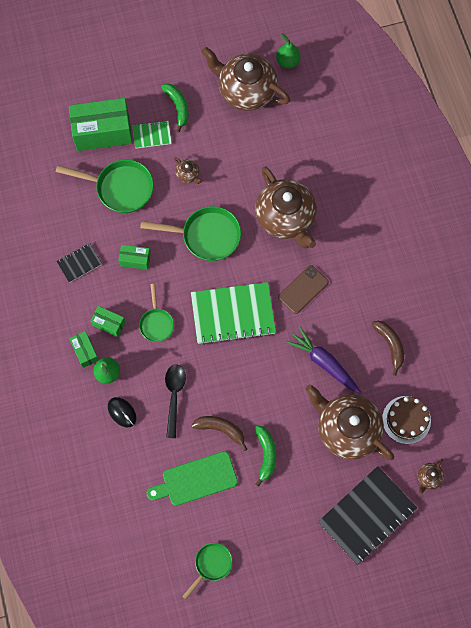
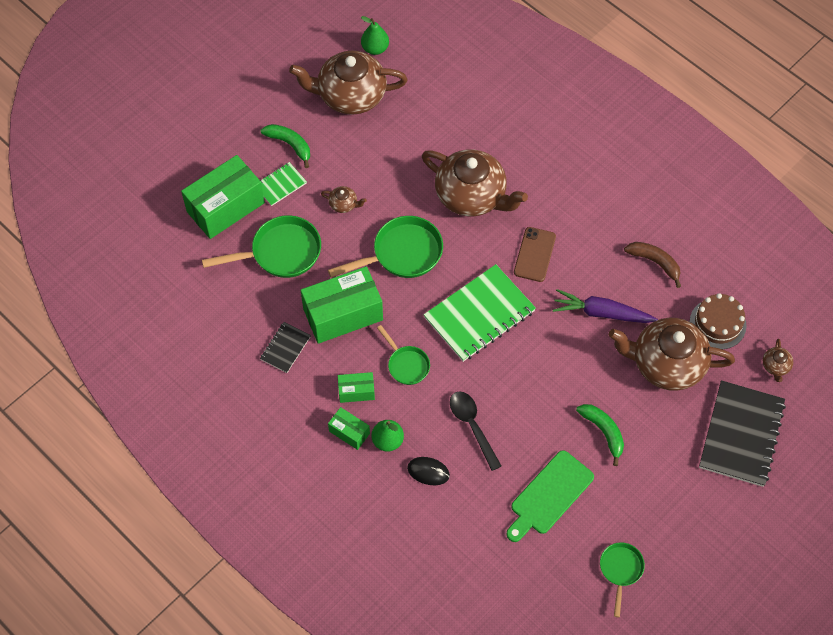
camera: 30 degrees left, 10 degrees down
green box [118,245,151,270] -> green box [301,266,383,344], size x2.05
brown banana [192,416,247,451] -> none

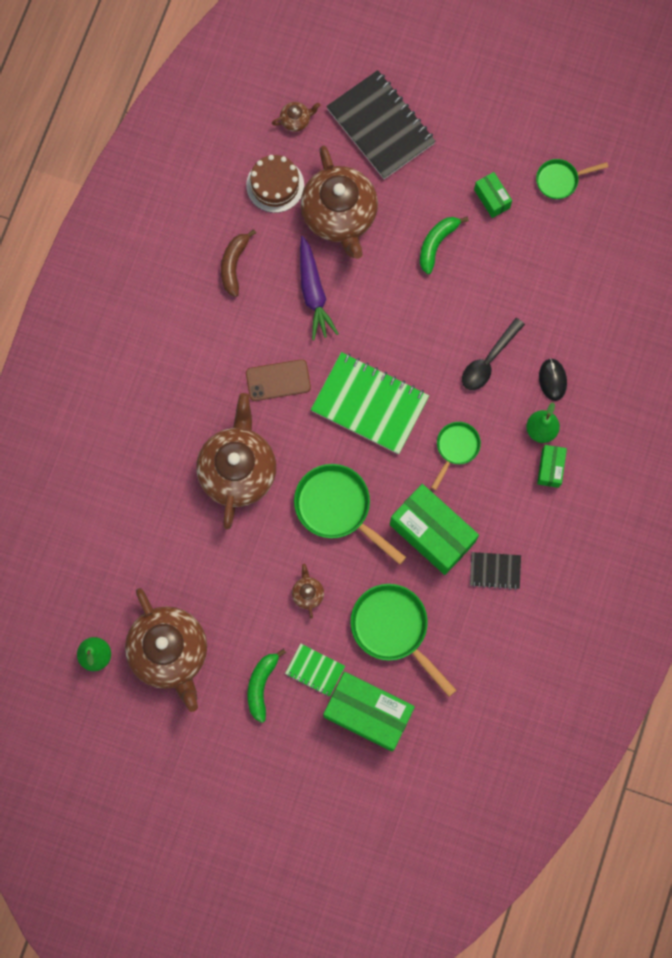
camera: 115 degrees left, 15 degrees up
green box [338,372,375,403] -> green box moved to [474,172,512,218]
green cutting board [506,450,594,542] -> none
black notebook [699,380,786,487] -> black notebook turned 60 degrees clockwise [326,70,436,179]

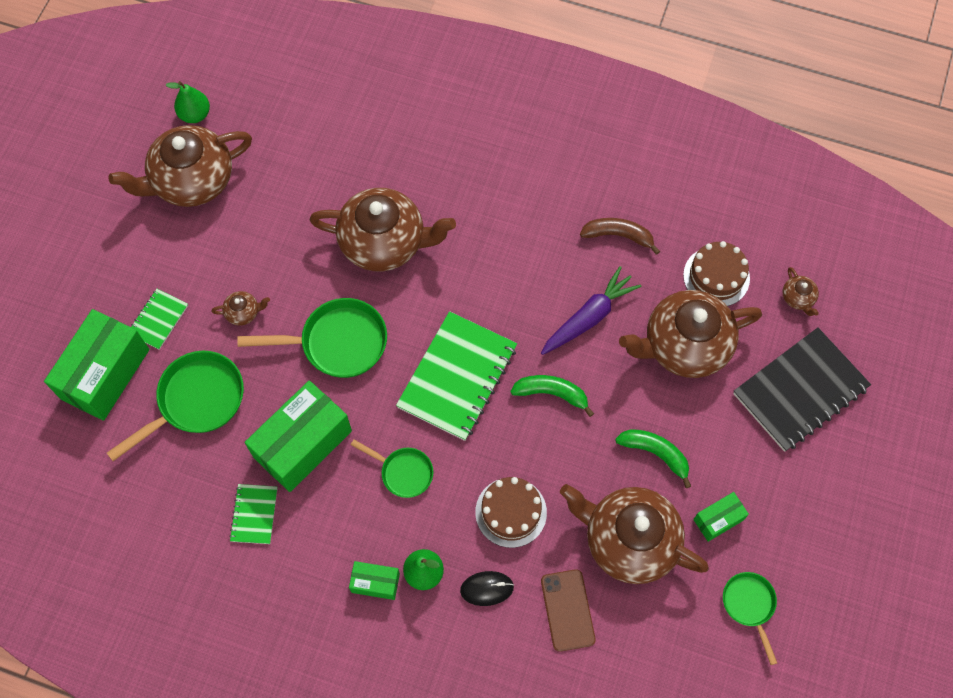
camera: 90 degrees right, 10 degrees down
brown phone [246,359,311,401] -> brown phone moved to [541,569,595,652]
green banana [248,649,286,723] -> green banana moved to [510,375,594,417]
green pan [294,464,406,565] -> green pan turned 45 degrees clockwise [237,298,387,378]
purple carrot [300,236,339,340] -> purple carrot turned 150 degrees clockwise [541,266,642,355]
black spoon [462,318,525,390] -> brown cake [475,477,547,548]
black notebook [470,552,521,590] -> green notebook [229,484,277,544]
none -> brown teapot [560,484,709,584]

